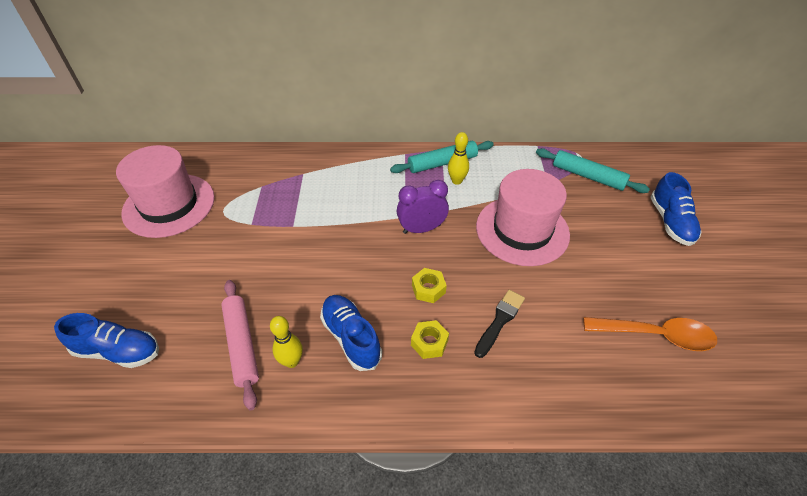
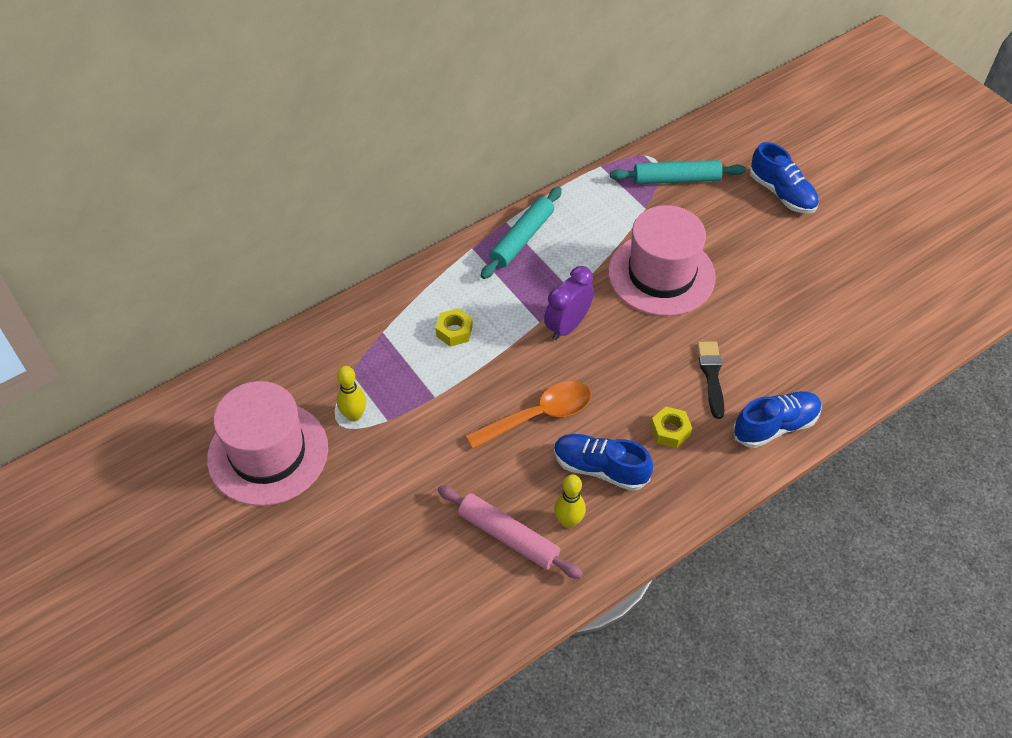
camera: 35 degrees left, 5 degrees up
blue shoe [54,313,159,368] -> blue shoe moved to [733,391,822,448]
yellow nut [412,268,447,303] -> yellow nut moved to [436,308,473,347]
yellow bowling pin [448,132,469,185] -> yellow bowling pin moved to [337,366,366,422]
orange spoon [583,317,717,351] -> orange spoon moved to [466,381,591,449]

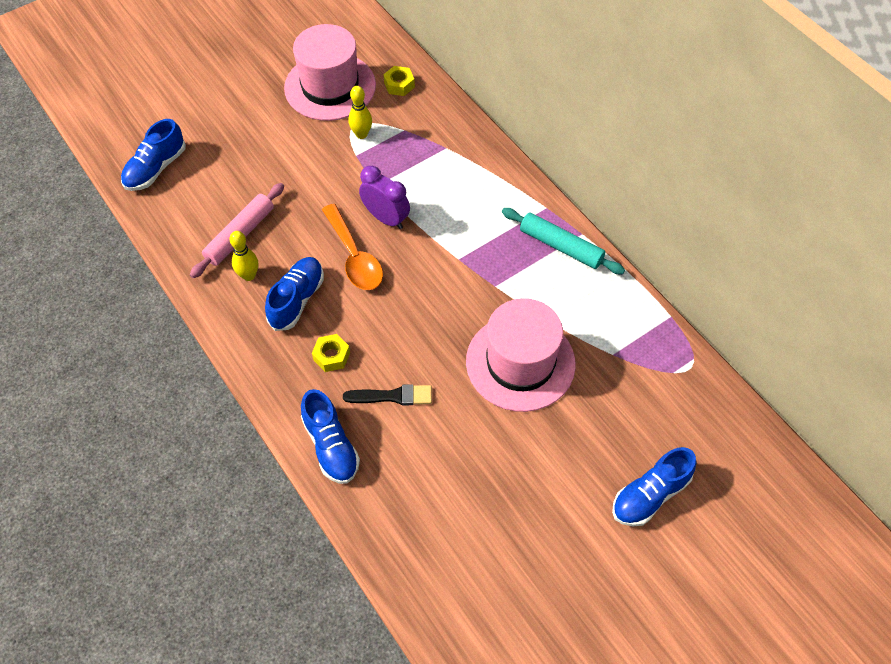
camera: 90 degrees right, 5 degrees up
yellow nut [436,308,473,347] -> yellow nut moved to [384,66,415,96]
purple clock [544,266,594,340] -> purple clock moved to [359,166,410,229]
turquoise rolling pin [610,160,746,184] -> none
none -> blue shoe [121,119,186,191]

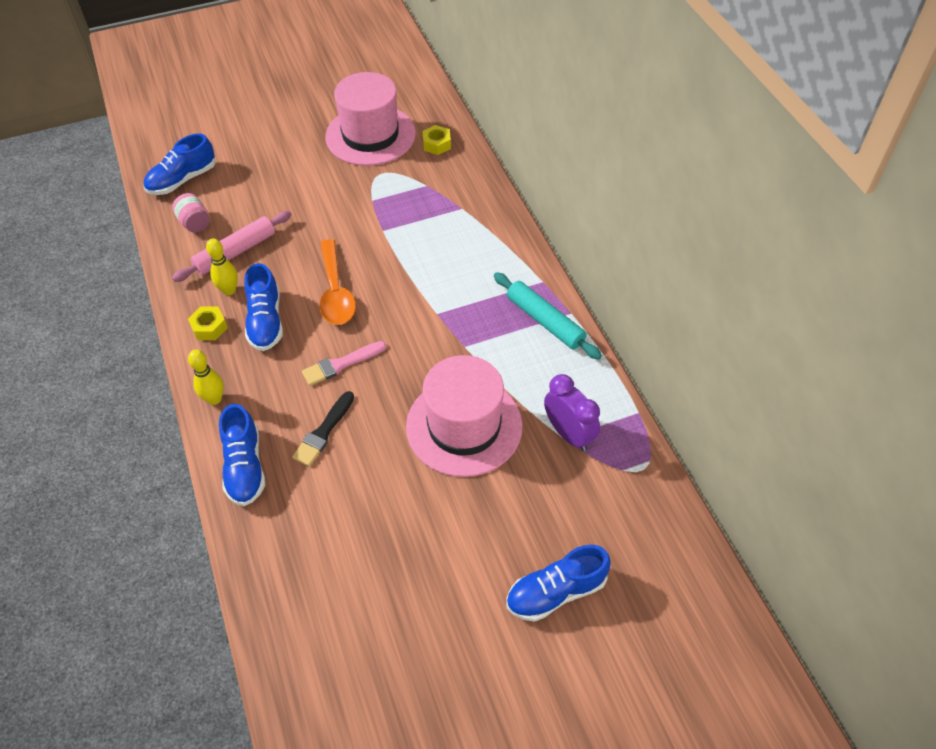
camera: 15 degrees right, 5 degrees down
blue shoe [265,257,324,331] -> blue shoe turned 135 degrees clockwise [244,263,283,351]
yellow nut [312,334,350,372] -> yellow nut moved to [188,306,228,340]
black brush [343,384,432,405] -> black brush turned 105 degrees clockwise [292,391,354,466]
yellow bowling pin [348,86,372,139] -> yellow bowling pin moved to [188,350,224,405]
purple clock [359,166,410,229] -> purple clock moved to [544,374,600,451]
none -> pink jar [172,193,210,232]
none -> pink brush [302,341,386,386]

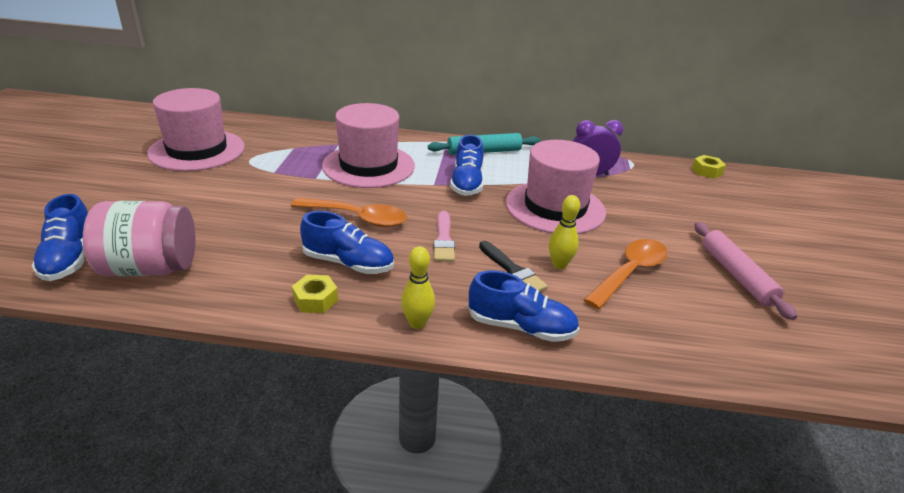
camera: 65 degrees left, 20 degrees down
pink jar [172,193,210,232] -> pink jar [83,201,196,276], size x2.01
pink rolling pin [172,211,292,282] -> pink rolling pin moved to [694,222,797,320]
yellow bowling pin [206,238,238,295] -> yellow bowling pin moved to [549,195,580,269]
yellow nut [422,125,451,155] -> yellow nut moved to [692,155,726,179]
blue shoe [506,545,611,621] -> blue shoe moved to [450,135,484,196]
none -> pink hat [322,103,415,188]
none -> orange spoon [584,239,668,309]

